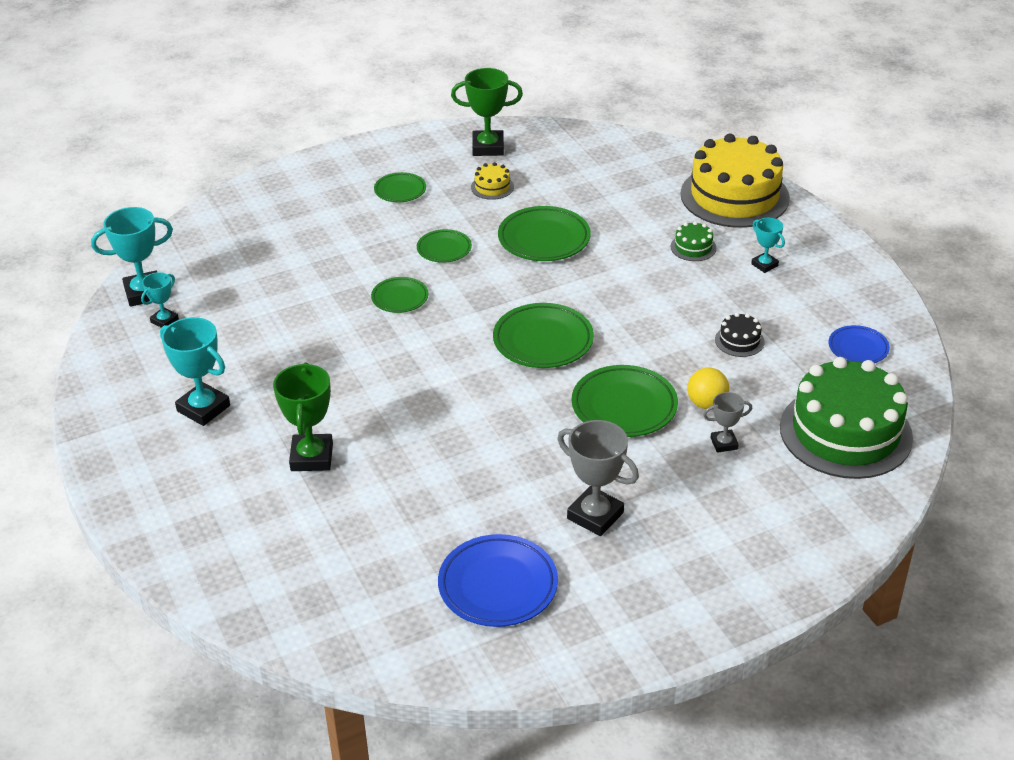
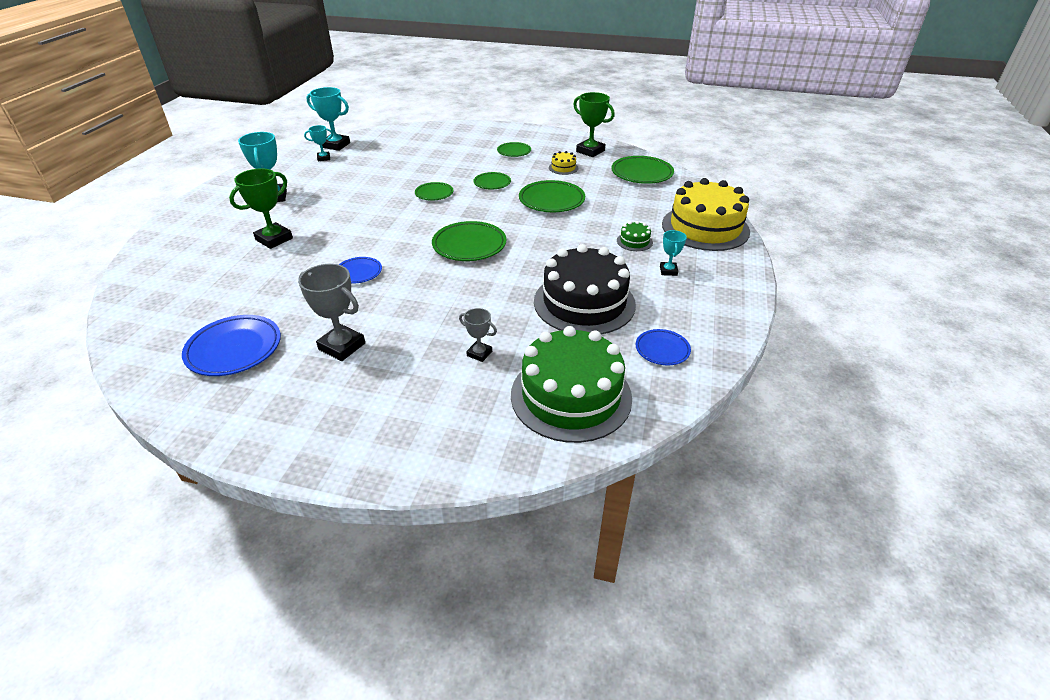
camera: 40 degrees right, 0 degrees up
grey trophy [557,420,639,536] -> grey trophy turned 45 degrees counterclockwise [298,264,365,361]
green plate [572,365,678,437] -> green plate moved to [611,156,674,184]
yellow ball [687,368,729,409] -> none
black cake [715,313,765,357] -> black cake [534,244,636,334], size x2.47
none -> blue plate [339,257,382,283]

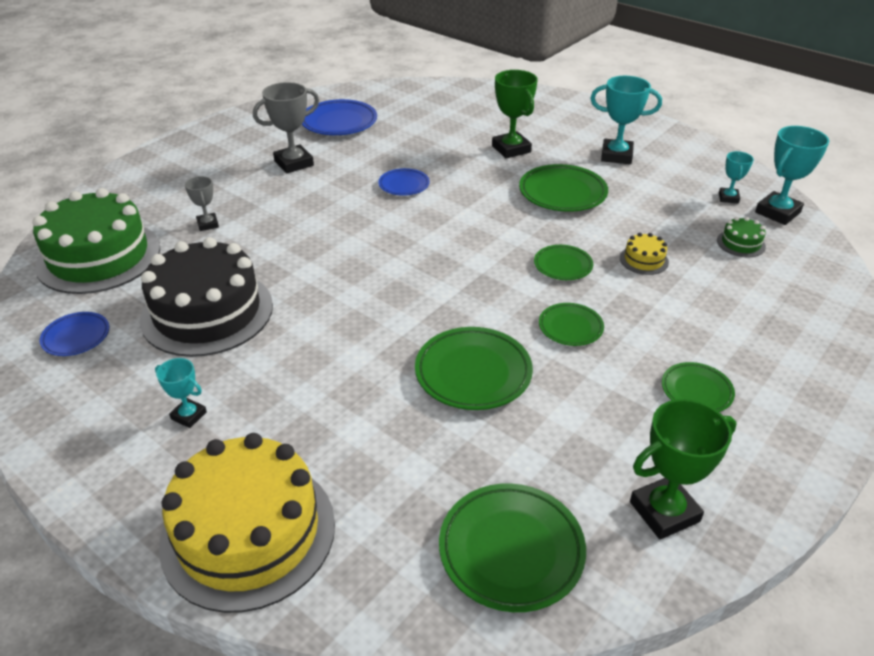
camera: 115 degrees right, 0 degrees up
green plate [432,221,506,261] -> green plate moved to [519,164,608,212]
grey trophy [459,308,497,362] -> grey trophy turned 75 degrees counterclockwise [185,176,219,231]
yellow cake [549,151,578,175] -> yellow cake moved to [620,233,669,275]
green cake [617,221,653,251] -> green cake moved to [717,217,766,257]

